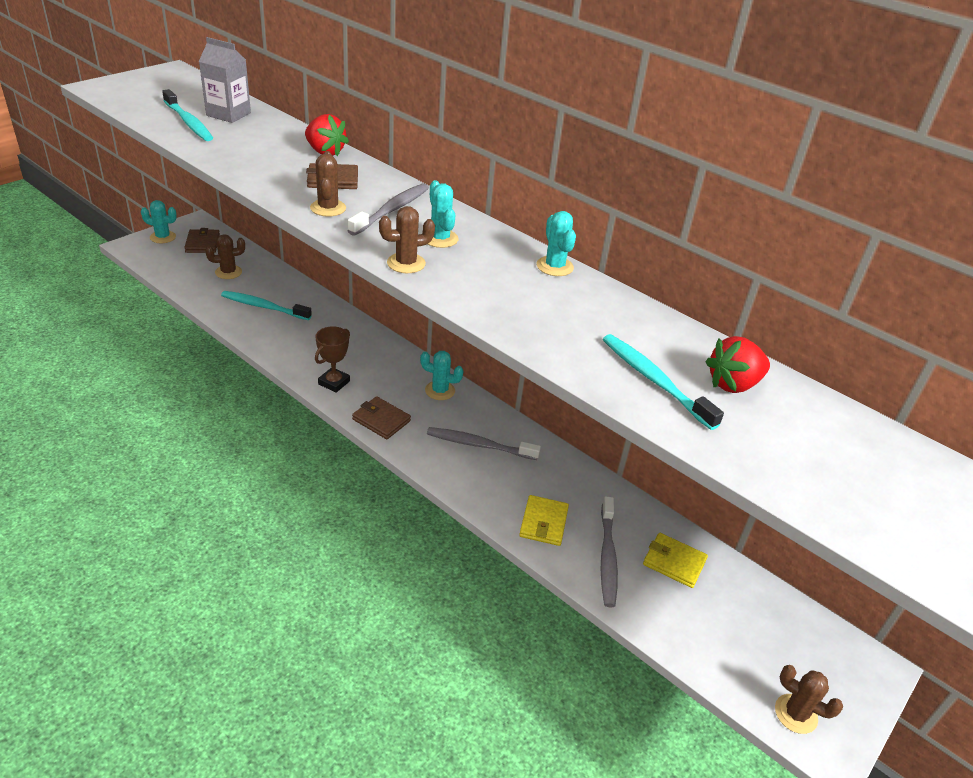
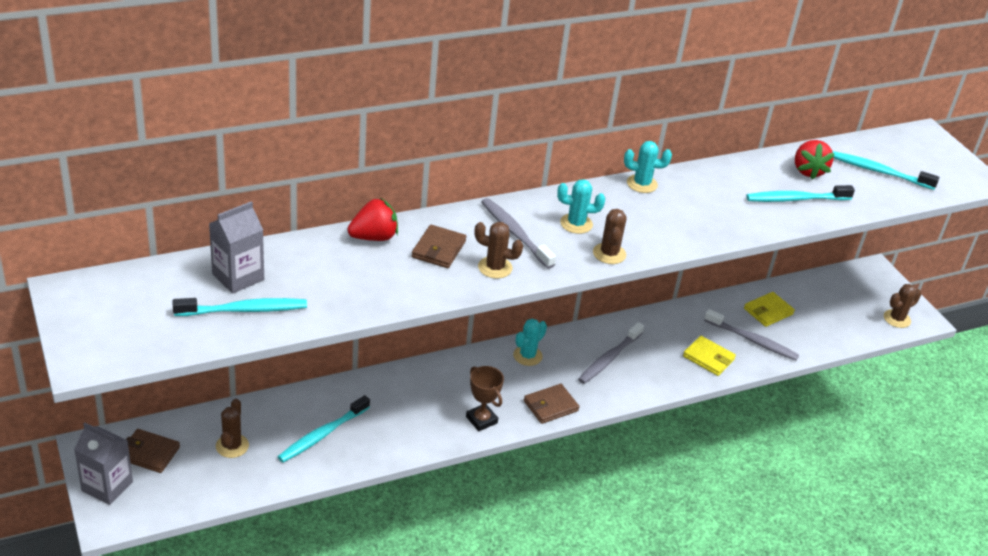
camera: 65 degrees left, 0 degrees up
turquoise cactus [141,200,177,243] -> grey carton [74,423,133,505]
none -> turquoise toothbrush [833,151,939,190]

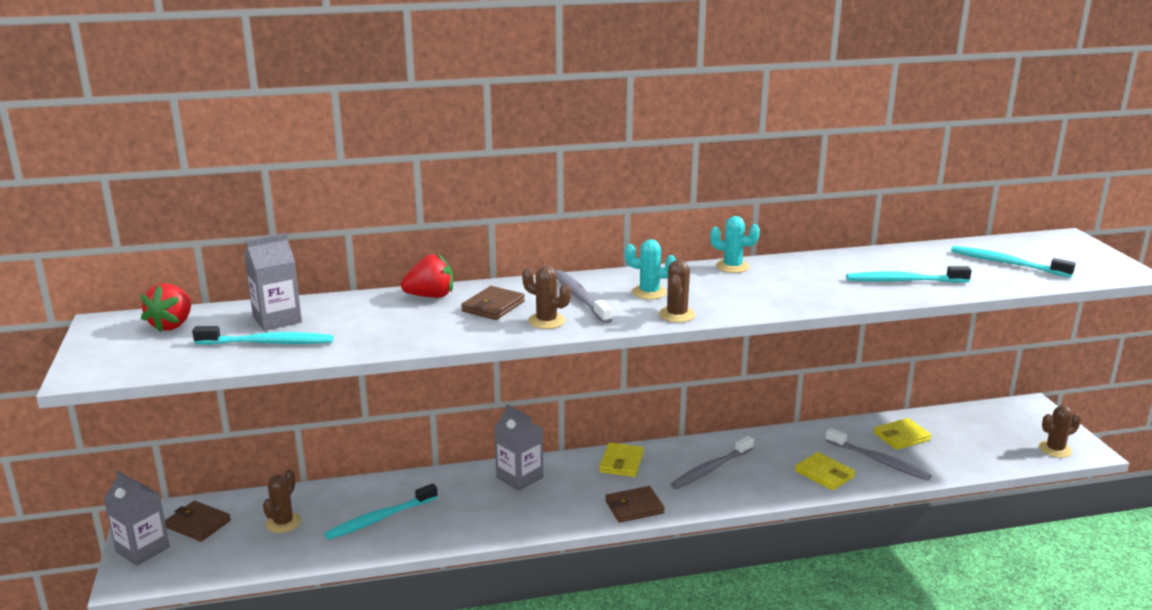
camera: 15 degrees right, 15 degrees down
brown trophy [466,366,504,431] -> none
turquoise cactus [513,319,547,366] -> yellow wallet [599,443,644,477]
red strawberry [795,140,835,180] -> red strawberry moved to [140,283,191,332]
none -> grey carton [494,405,543,491]

